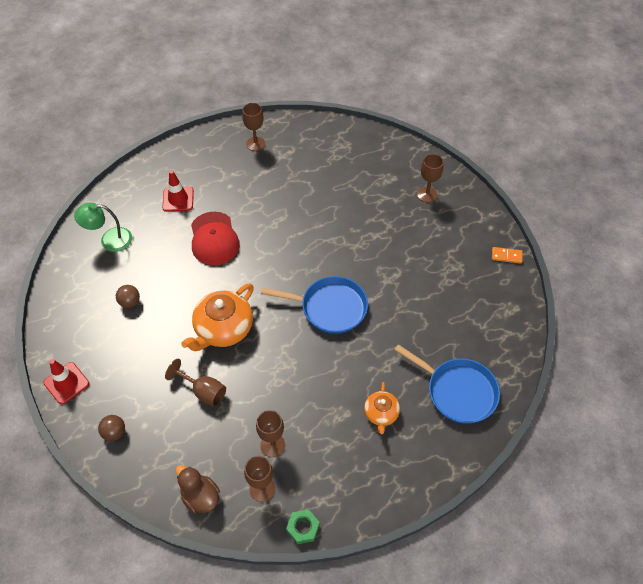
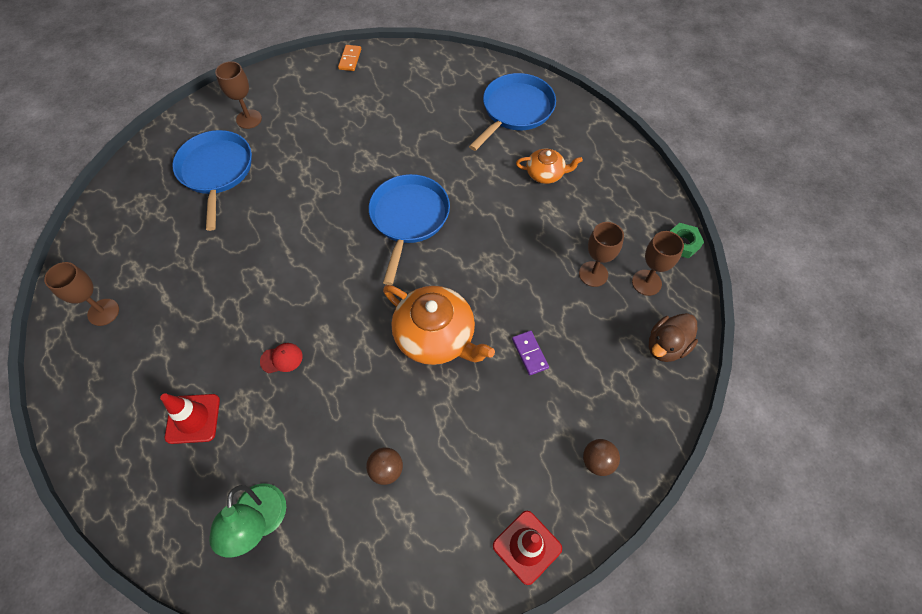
camera: 90 degrees left, 5 degrees up
brown goblet [165,359,226,407] -> purple domino [512,330,549,375]
red cap [191,212,240,265] -> red cap [260,343,303,373], size x0.43
none -> blue pan [172,130,252,231]

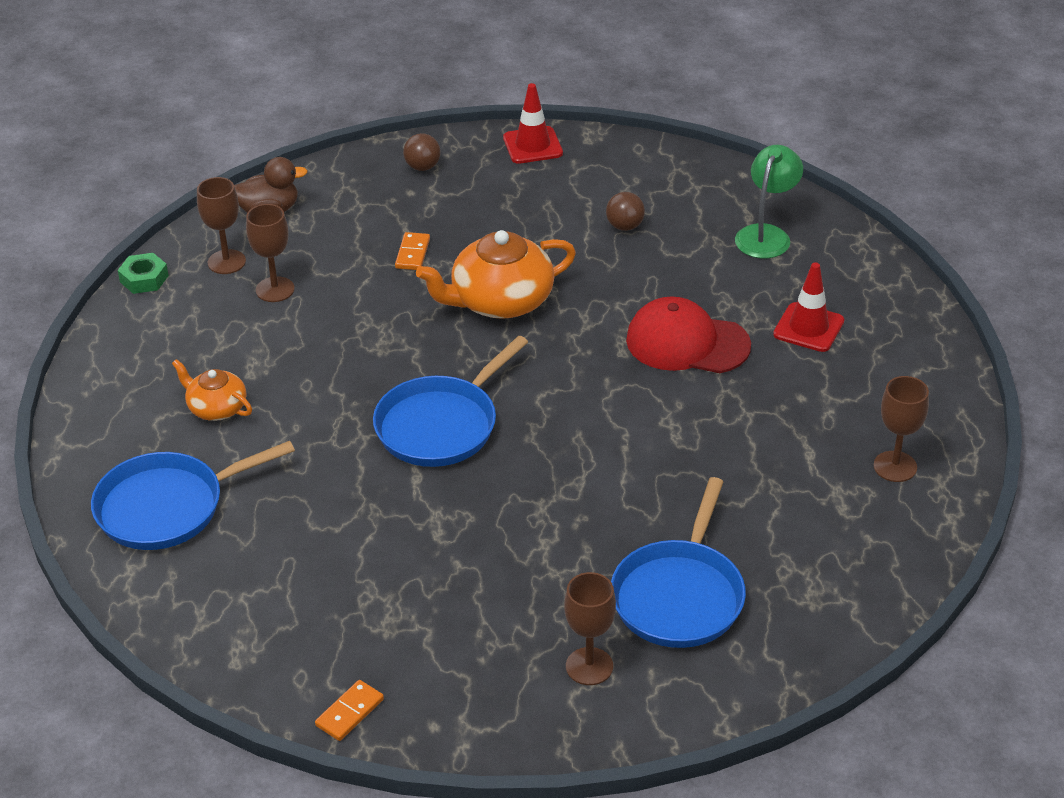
camera: 150 degrees left, 20 degrees down
red cap [260,343,303,373] -> red cap [626,296,751,373], size x2.32
orange teapot [383,285,495,365] -> orange teapot turned 90 degrees counterclockwise [416,230,576,319]
purple domino [512,330,549,375] -> orange domino [395,232,430,270]

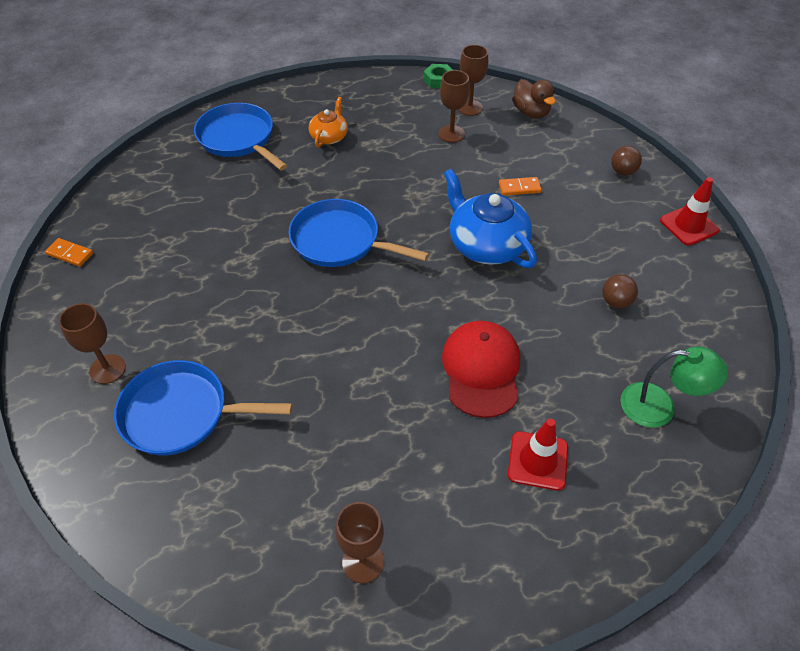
camera: 75 degrees right, 10 degrees up
orange teapot [416,230,576,319] -> blue teapot [444,169,537,268]

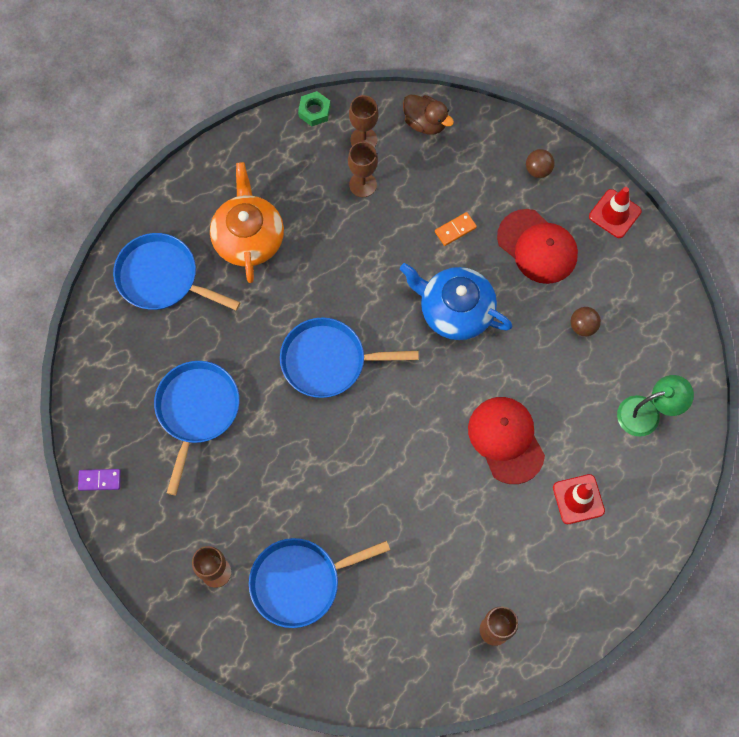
camera: 25 degrees left, 20 degrees up
orange domino [45,238,93,267] -> purple domino [78,469,121,491]
orange teapot [309,97,348,147] -> orange teapot [210,162,284,283], size x1.80
none -> blue pan [154,361,240,495]
none -> red cap [497,209,578,284]

